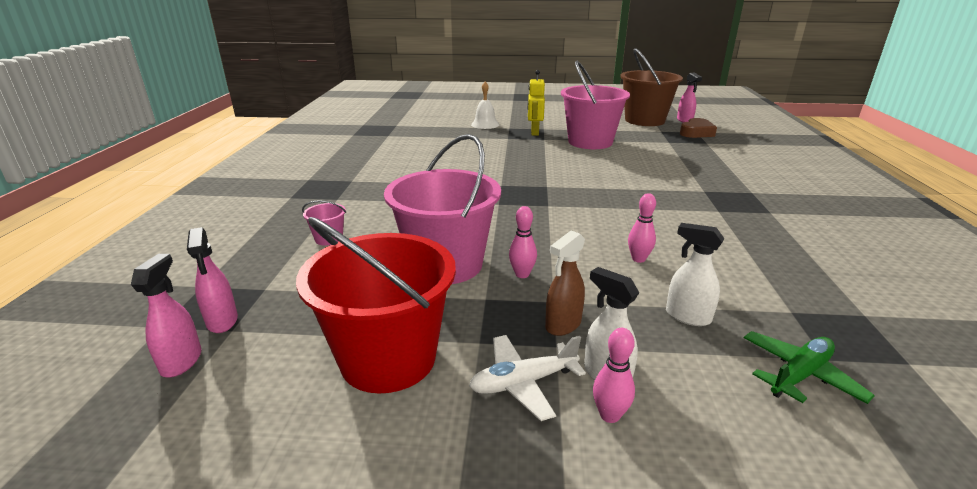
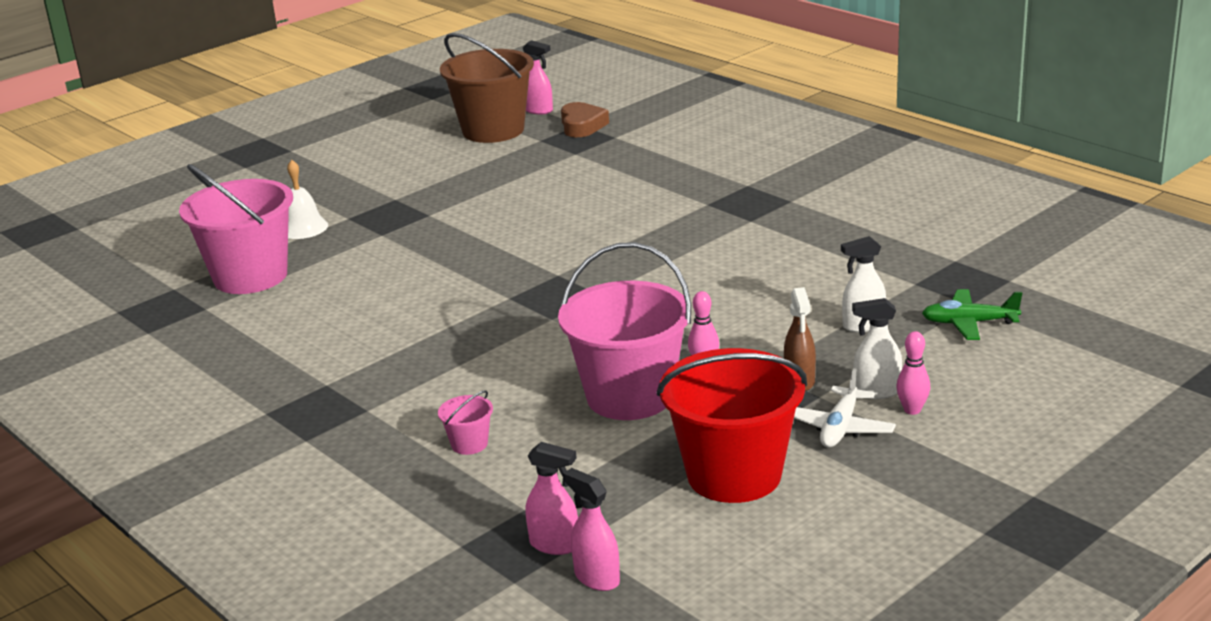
camera: 45 degrees left, 0 degrees up
yellow robot [528,70,545,136] -> none
pink bucket [561,61,630,149] -> pink bucket moved to [179,164,293,294]
pink bowling pin [628,193,656,263] -> none
green plane [744,331,875,404] -> green plane turned 90 degrees counterclockwise [922,289,1022,340]

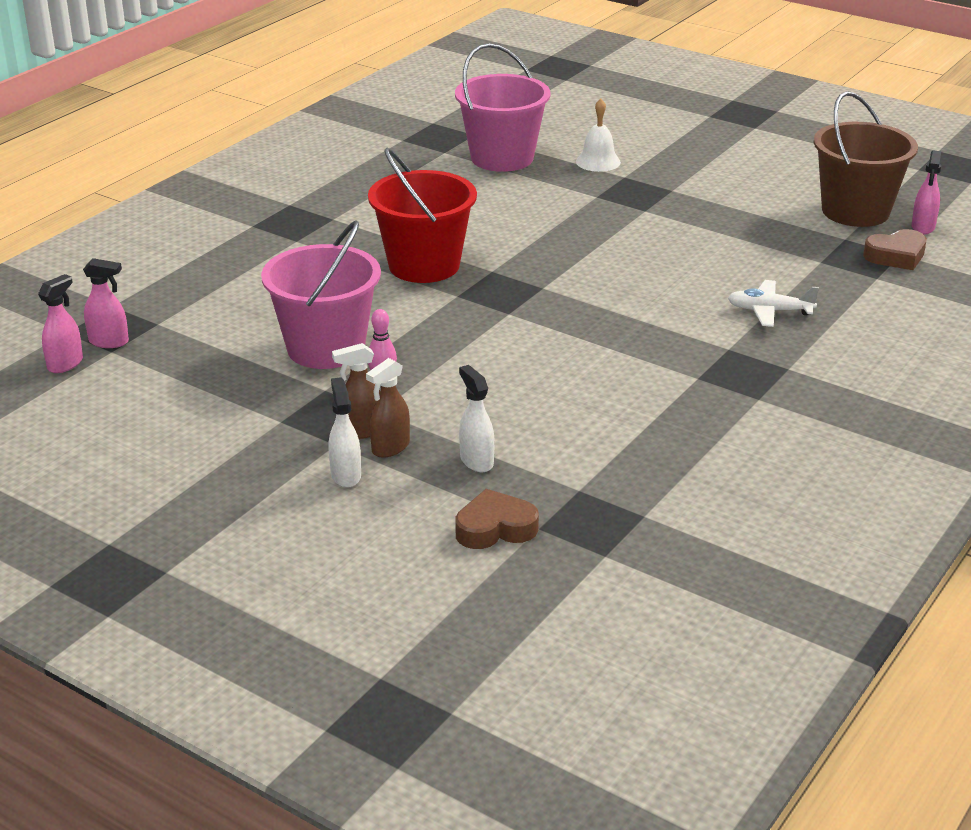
camera: 75 degrees right, 5 degrees up
pink bucket [438,390,493,455] -> none
pink spray bottle [525,442,578,555] -> pink spray bottle turned 90 degrees counterclockwise [83,258,129,348]
red bucket [657,348,807,503] -> red bucket moved to [368,148,477,283]
white plane [794,368,896,447] -> white plane moved to [728,280,819,327]
pink bowling pin [896,331,930,415] -> none
green plane [922,289,1022,340] -> brown heart [455,489,539,549]
none -> brown spray bottle [366,358,410,458]

